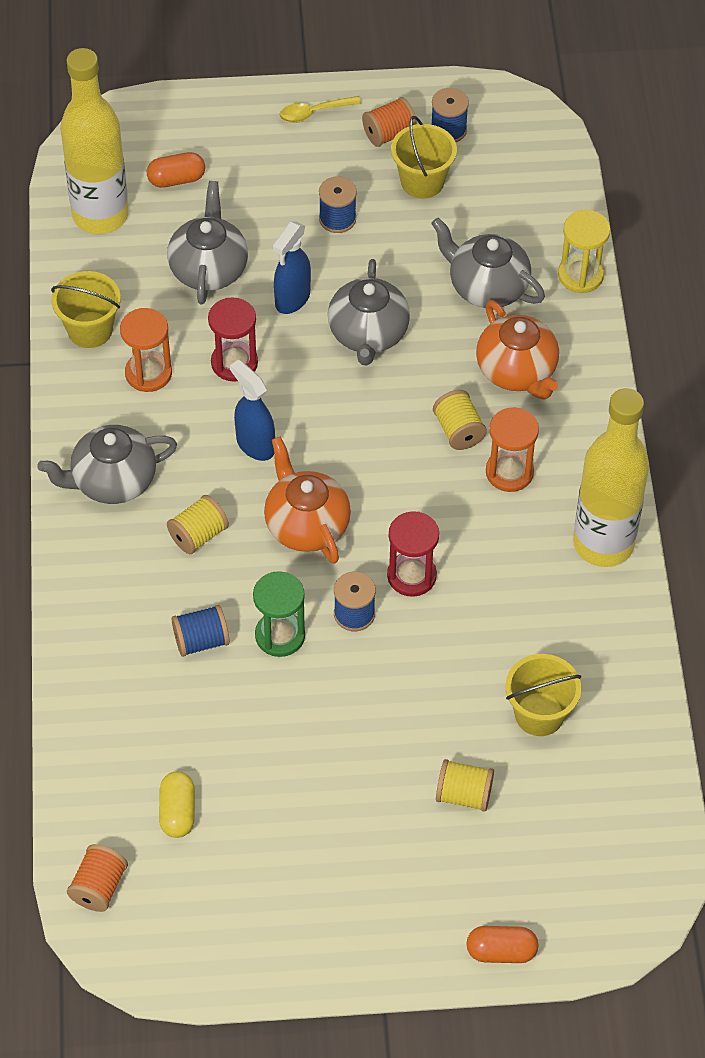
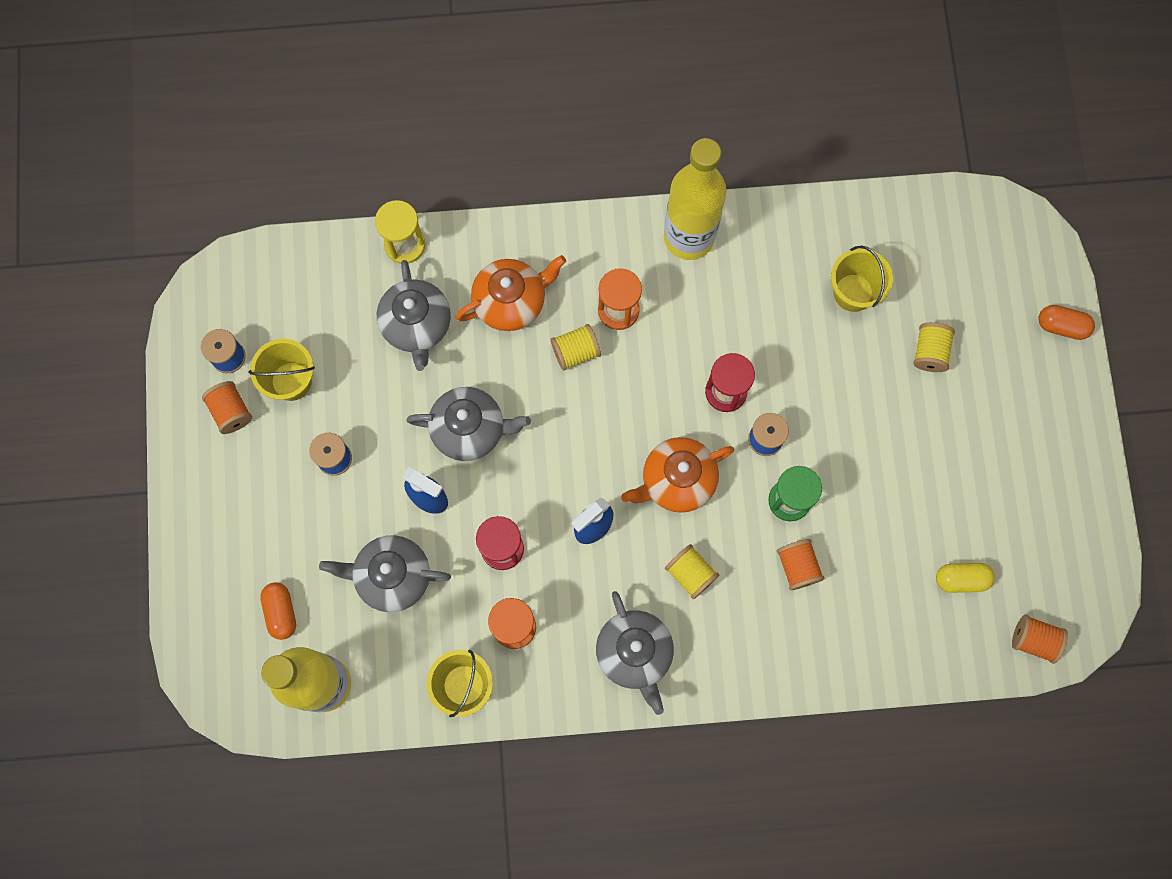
camera: 90 degrees left, 20 degrees up
blue spool [172,605,230,657] -> orange spool [777,539,825,590]
yellow spoon [280,96,361,123] -> none
grey teapot [431,218,545,308] -> grey teapot turned 45 degrees counterclockwise [377,260,451,371]
orange capsule [466,926,539,963] -> orange capsule turned 75 degrees counterclockwise [1038,305,1095,340]

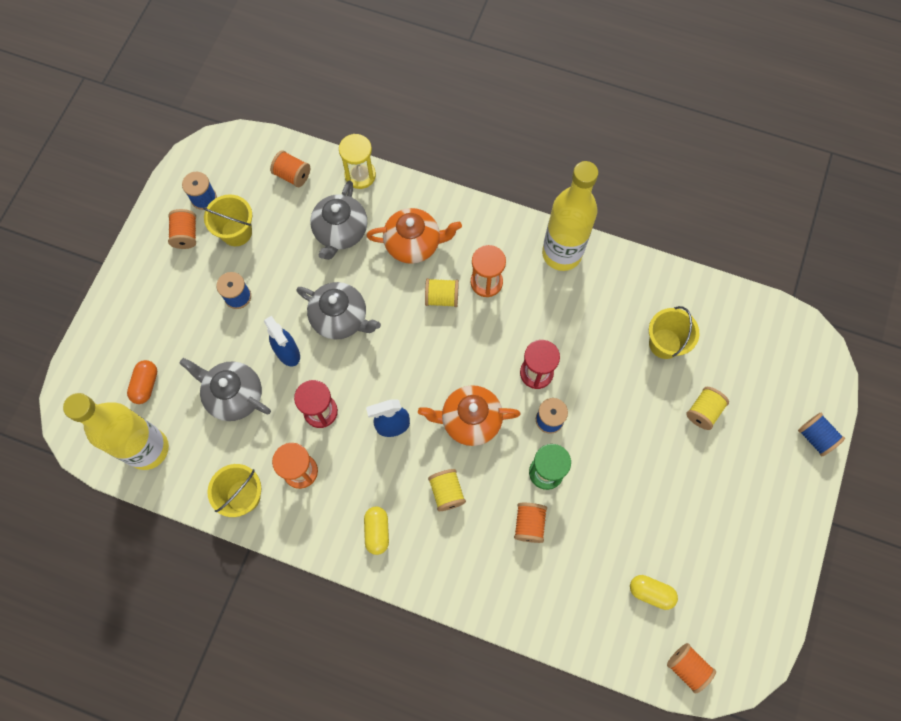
camera: 25 degrees right, 5 degrees down
grey teapot [596,591,674,715] -> yellow capsule [364,507,389,555]
orange capsule [1038,305,1095,340] -> blue spool [798,413,845,456]
none -> orange spool [270,150,310,187]

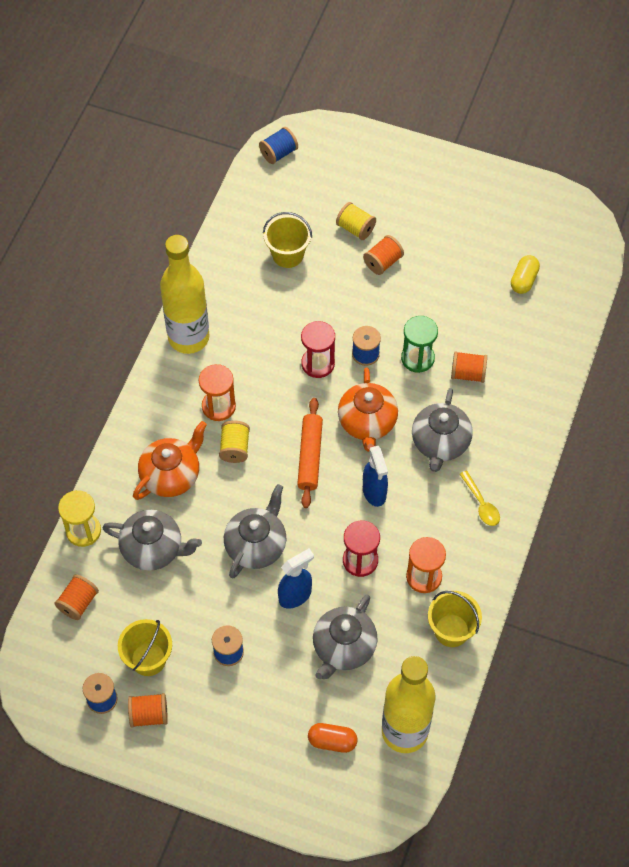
camera: 90 degrees left, 10 degrees down
yellow capsule [364,507,389,555] -> yellow spoon [460,471,500,526]
orange teapot [366,208,462,264] -> orange teapot turned 45 degrees clockwise [133,421,207,500]
yellow spool [428,469,466,511] -> grey teapot [412,388,473,472]
orange spool [667,643,716,694] -> orange spool moved to [363,235,404,275]
blue spool [798,413,845,456] -> blue spool moved to [259,127,298,164]
none -> orange rolling pin [297,398,323,508]

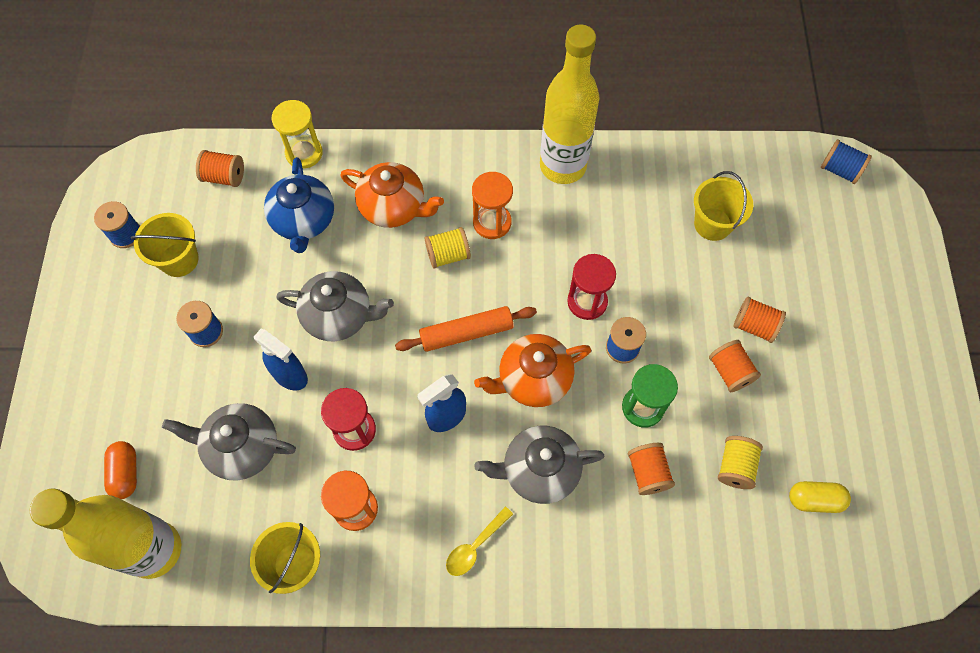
camera: 70 degrees right, 5 degrees up
grey teapot [103,510,202,571] -> blue teapot [264,157,334,253]
orange spool [128,693,168,728] -> orange spool moved to [709,340,761,392]
yellow spool [336,202,376,240] -> yellow spool moved to [718,436,763,489]

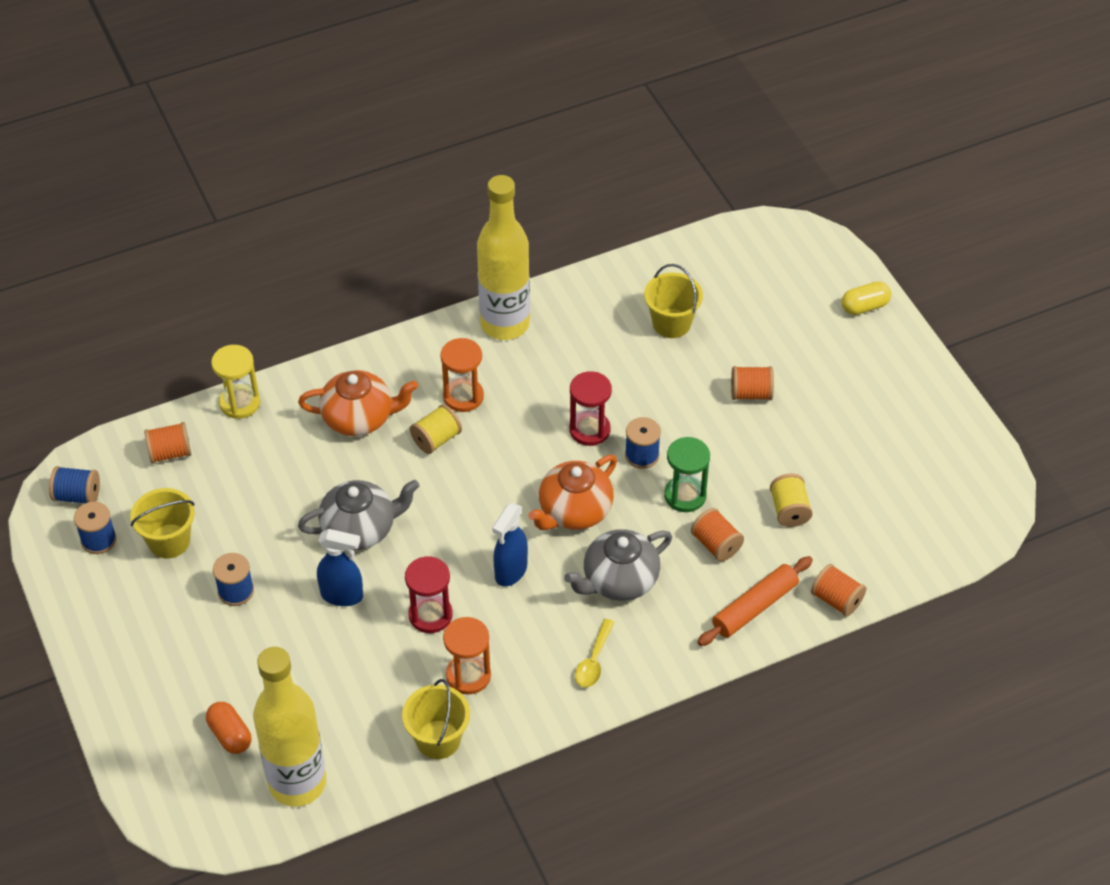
camera: 25 degrees left, 15 degrees down
grey teapot [162,403,296,480] -> none
blue teapot [264,157,334,253] -> none
orange rolling pin [395,306,537,352] -> orange rolling pin moved to [698,556,813,646]
orange spool [709,340,761,392] -> orange spool moved to [811,564,866,617]
yellow capsule [789,481,851,513] -> yellow capsule moved to [842,281,891,315]
blue spool [821,139,872,184] -> blue spool moved to [49,466,100,503]

